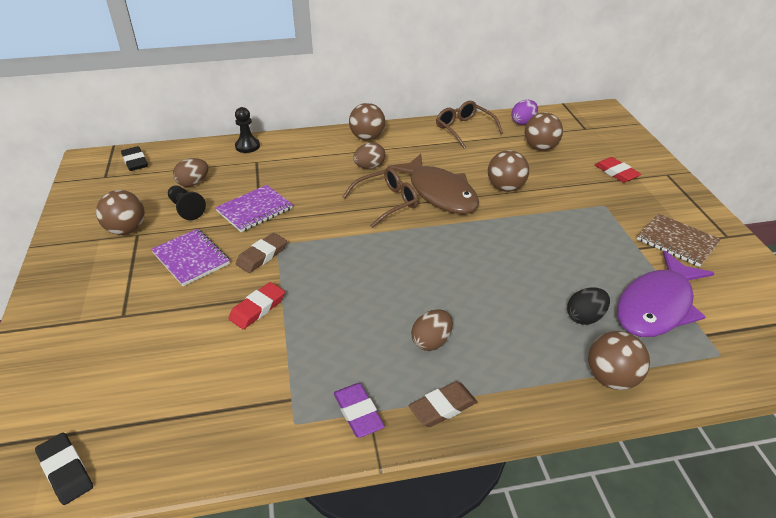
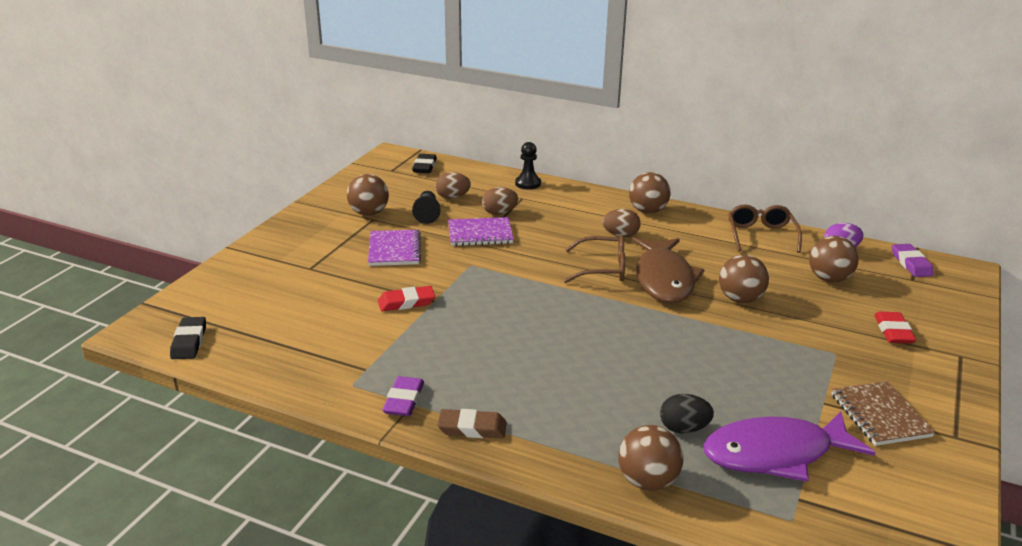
camera: 35 degrees right, 10 degrees down
brown eraser [236,233,287,273] -> none
brown egg [411,309,453,351] -> brown egg moved to [482,187,518,215]
none -> purple eraser [892,244,934,277]

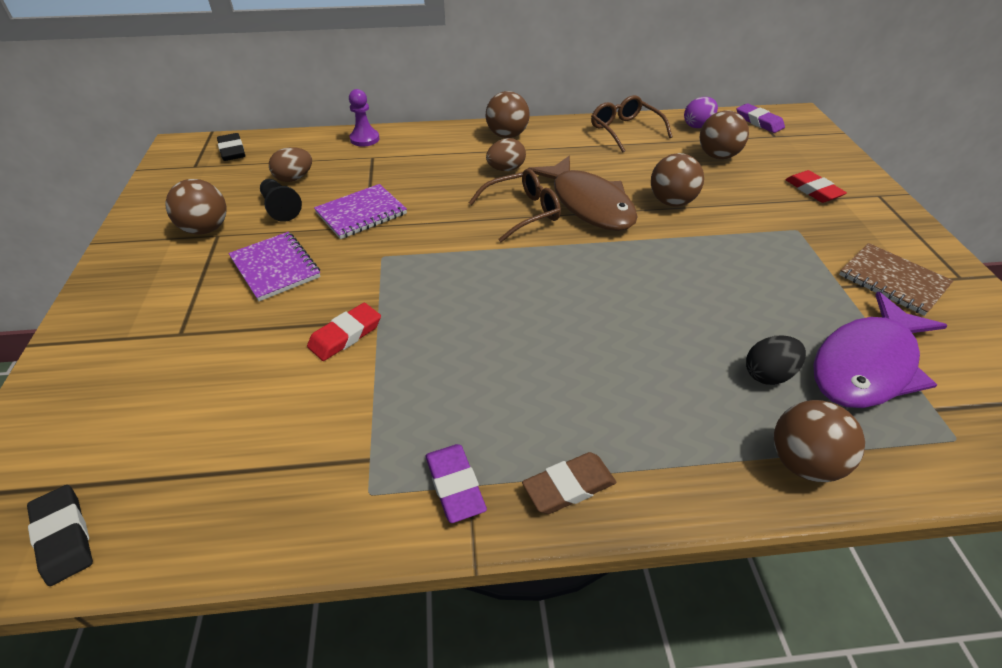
camera: 30 degrees left, 15 degrees up
brown egg [482,187,518,215] -> none
black pawn [515,142,541,189] -> purple pawn [349,89,380,147]

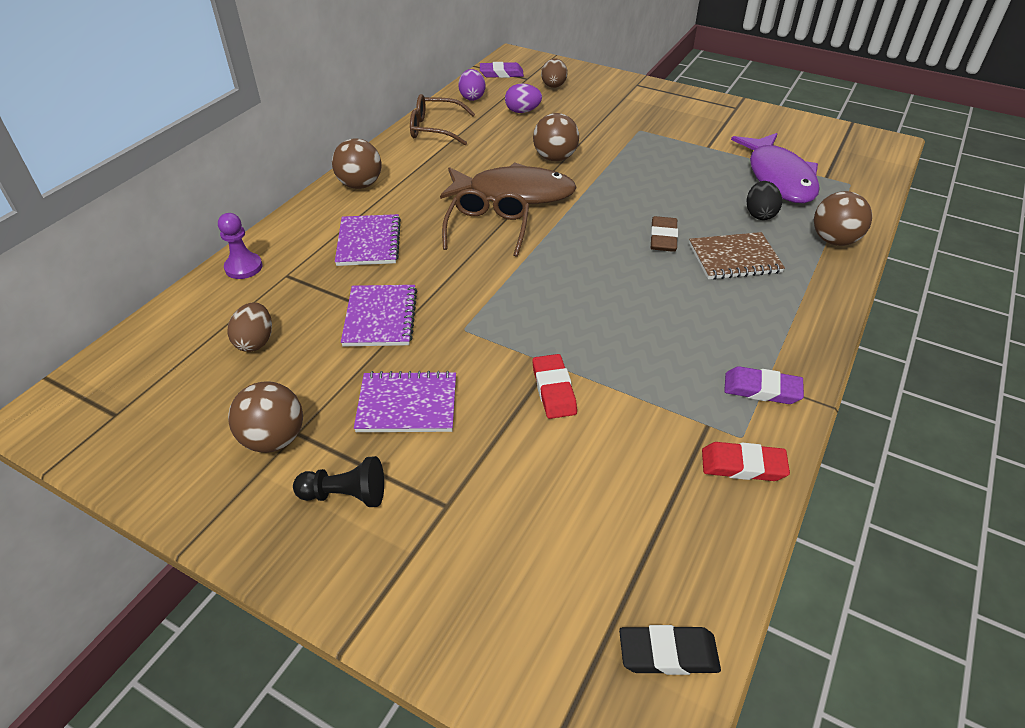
camera: 55 degrees left, 0 degrees up
black eraser [217,133,245,161] -> none
black pawn [260,179,302,222] -> black pawn moved to [293,456,384,507]
brown egg [486,138,526,171] -> brown egg moved to [541,58,568,88]
brown eraser [522,452,616,514] -> brown eraser moved to [650,216,678,252]
brown ball [700,110,749,159] -> purple egg [505,83,542,113]
red eraser [785,170,847,203] -> red eraser moved to [702,442,790,481]
brown notebook [839,243,953,316] -> brown notebook moved to [689,232,785,280]
none -> purple notebook [335,214,401,266]

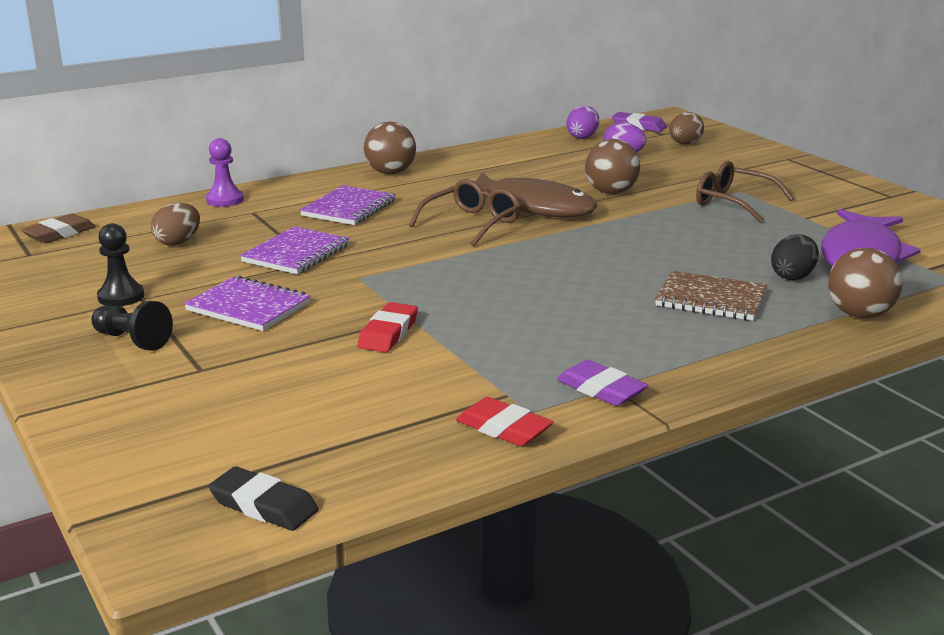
camera: 30 degrees right, 20 degrees down
brown ball [228,381,303,453] -> black pawn [97,223,144,306]
brown glasses [410,94,475,145] -> brown glasses moved to [696,161,794,223]
brown eraser [650,216,678,252] -> brown eraser moved to [21,214,96,243]

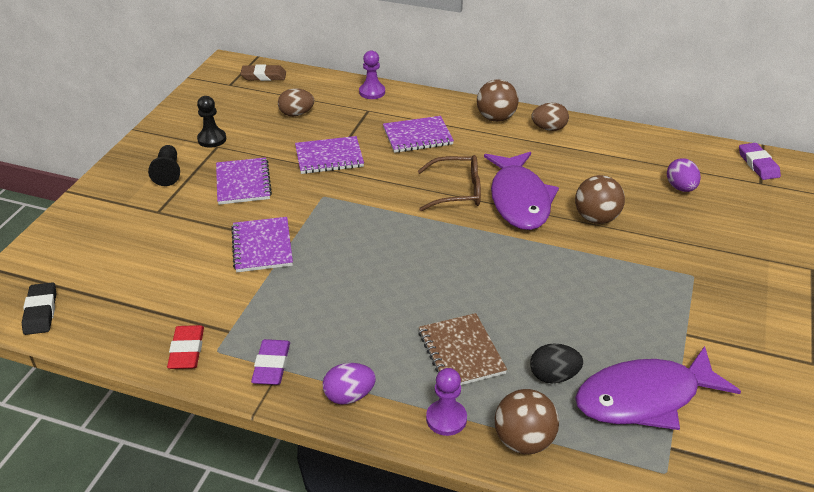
camera: 50 degrees right, 15 degrees up
red eraser [357,302,418,352] -> purple notebook [231,217,293,272]
brown fish [449,172,597,217] -> purple fish [484,152,559,230]
purple egg [566,106,599,139] -> purple egg moved to [323,363,376,404]
brown egg [669,112,704,145] -> brown egg moved to [531,103,569,131]
brown glasses [696,161,794,223] -> none
none -> purple pawn [426,368,467,436]

